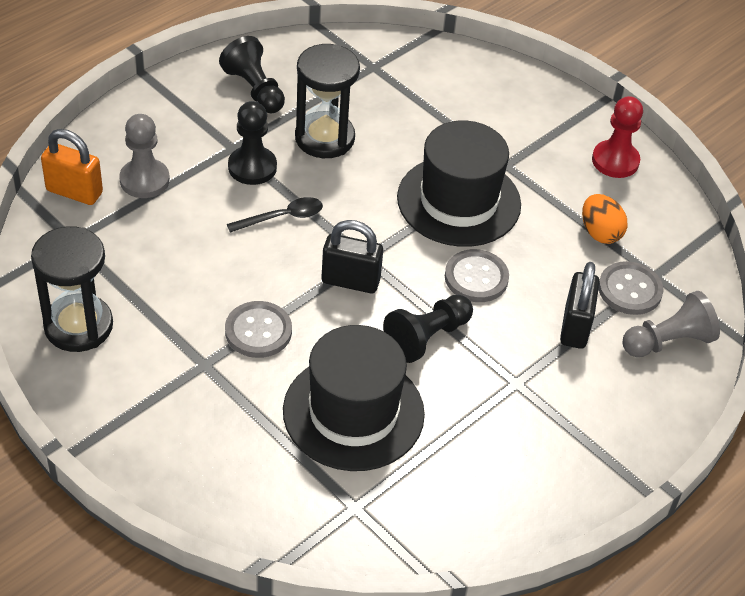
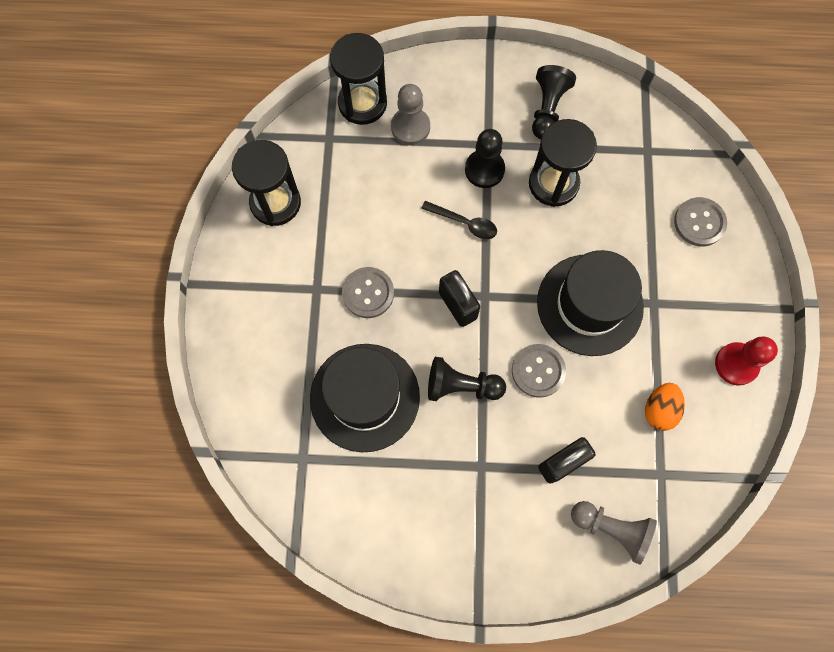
camera: 50 degrees right, 25 degrees up
orange padlock [41,129,103,205] -> black hourglass [330,33,387,125]
grey button [599,261,664,315] -> grey button moved to [674,197,727,246]

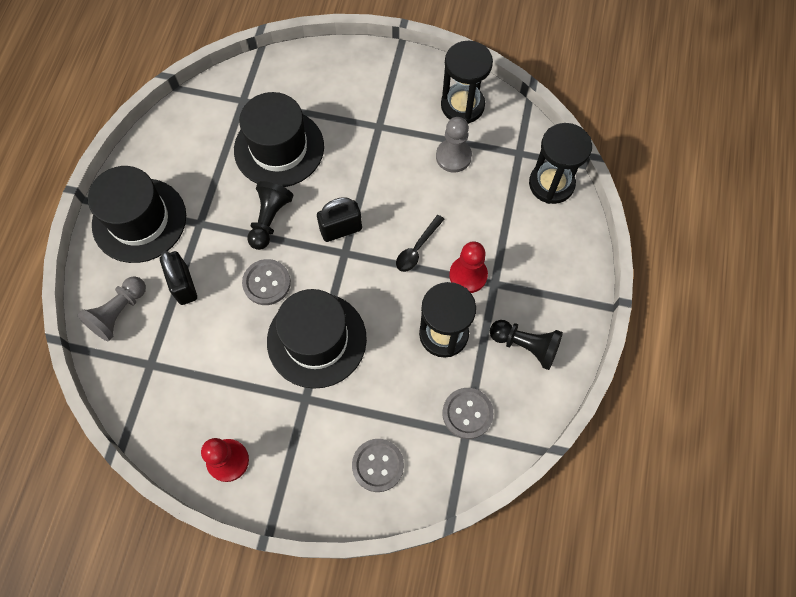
camera: 100 degrees right, 5 degrees down
grey button [342,267,394,318] -> grey button moved to [442,388,494,439]
grey pawn [391,84,430,145] -> grey pawn moved to [436,117,472,172]
black pawn [465,129,505,188] -> red pawn [449,241,488,293]
orange egg [645,383,685,431] -> none
none -> black hat [88,166,186,263]

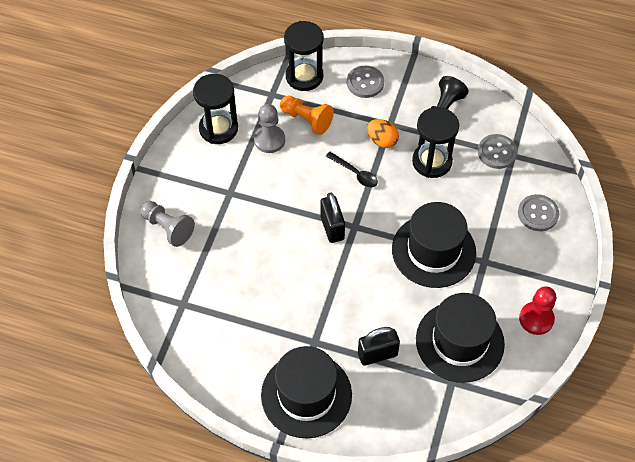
camera: 85 degrees left, 10 degrees down
grey pawn [77,276,146,342] -> grey pawn moved to [140,201,195,247]
black hat [234,92,324,187] -> black hat moved to [416,293,505,383]
grey button [242,259,291,305] -> grey button moved to [347,66,384,98]
black pawn [247,181,293,250] -> none
red pawn [449,241,488,293] -> orange egg [367,119,399,148]
none -> orange pawn [280,96,334,135]

